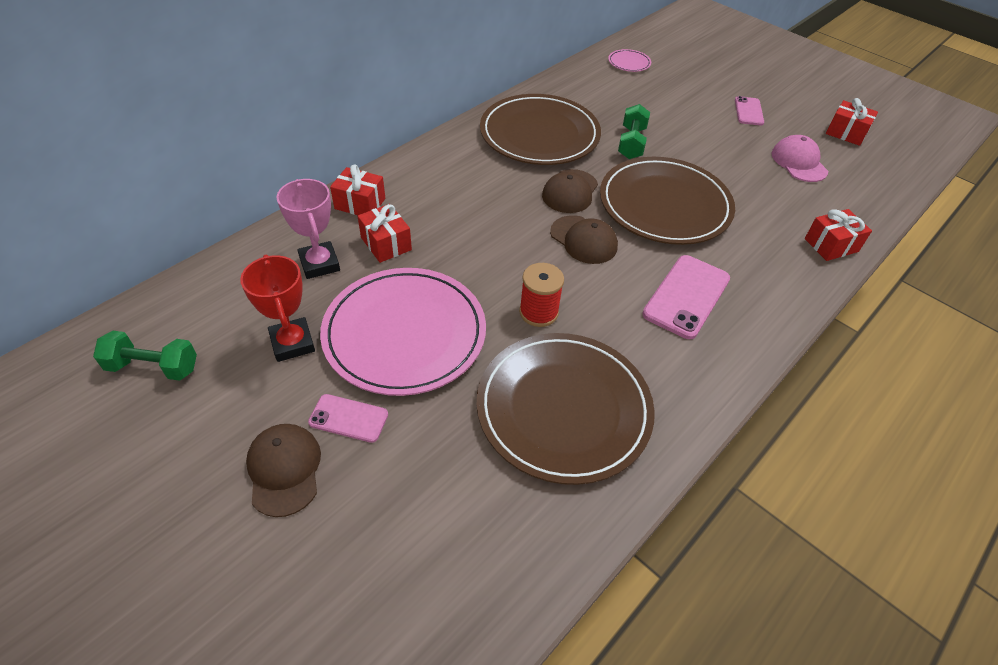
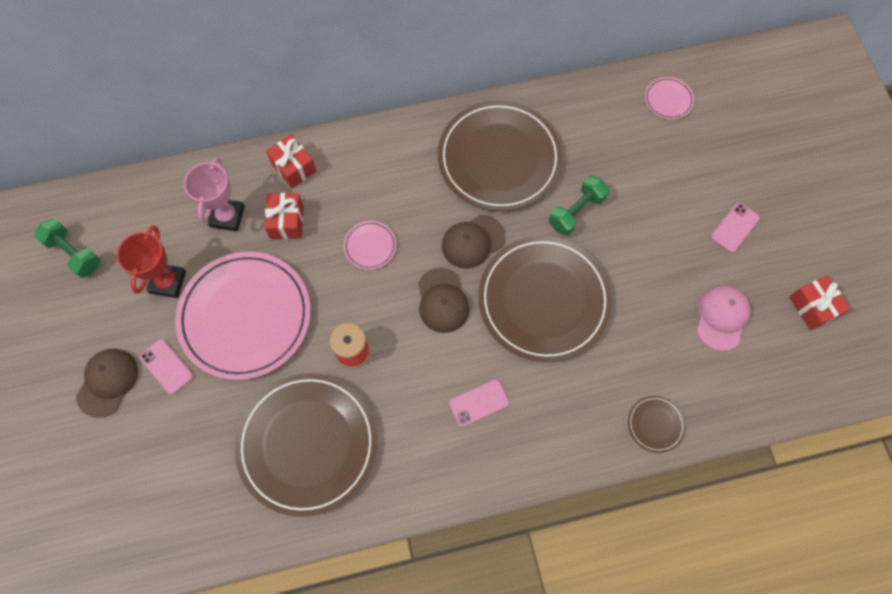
camera: 35 degrees right, 20 degrees up
pink phone [642,255,730,339] -> pink phone [449,379,509,427], size x0.59
red gift [805,209,872,261] -> brown plate [628,396,686,453]
none -> pink plate [344,221,396,270]

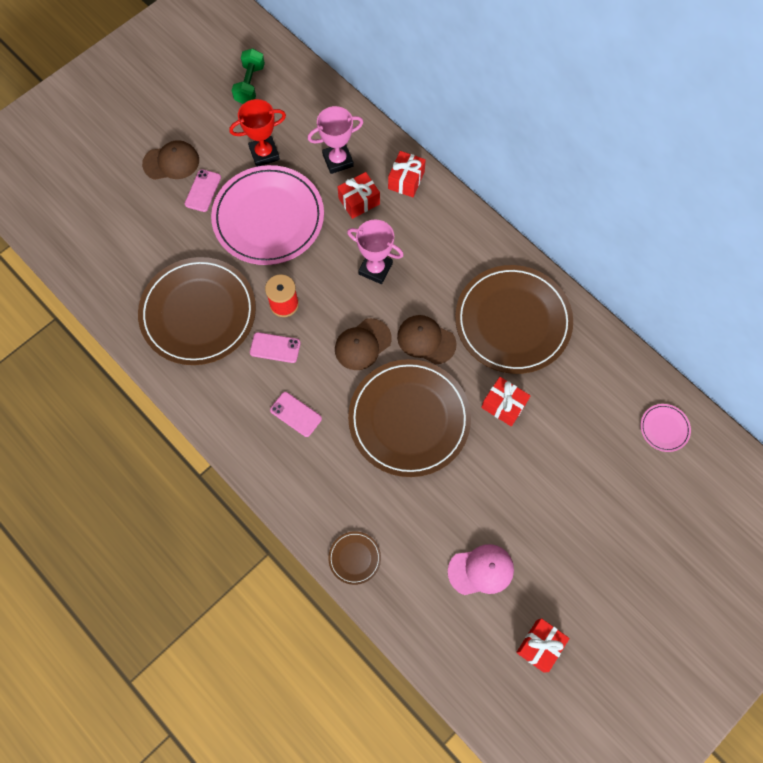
camera: 60 degrees right, 0 degrees up
pink plate [344,221,396,270] -> pink trophy [347,220,404,284]
green dumbbell [549,175,609,236] -> red gift [481,377,530,426]
pink phone [711,203,760,253] -> pink phone moved to [250,332,301,363]

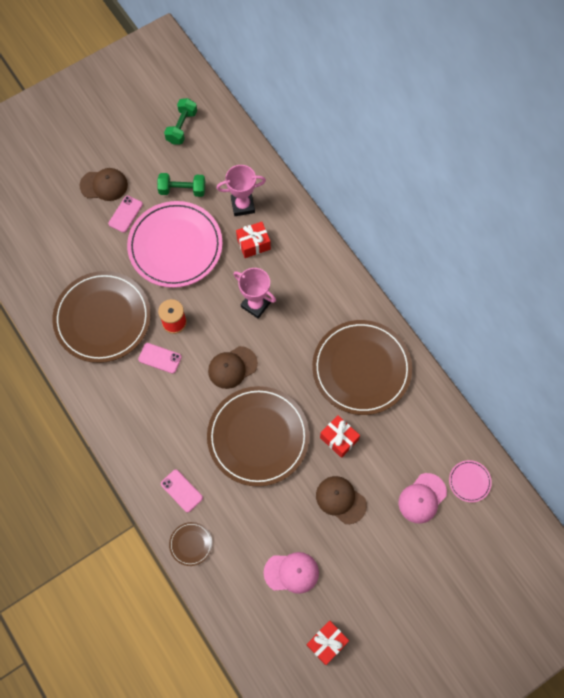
camera: 10 degrees right, 0 degrees up
red trophy [229,99,286,167] -> green dumbbell [157,173,205,197]
pink phone [270,392,322,437] -> pink phone moved to [161,470,203,512]
red gift [388,151,426,197] -> none
brown cap [397,315,457,364] -> brown cap moved to [316,476,367,524]
none -> pink cap [399,473,447,524]

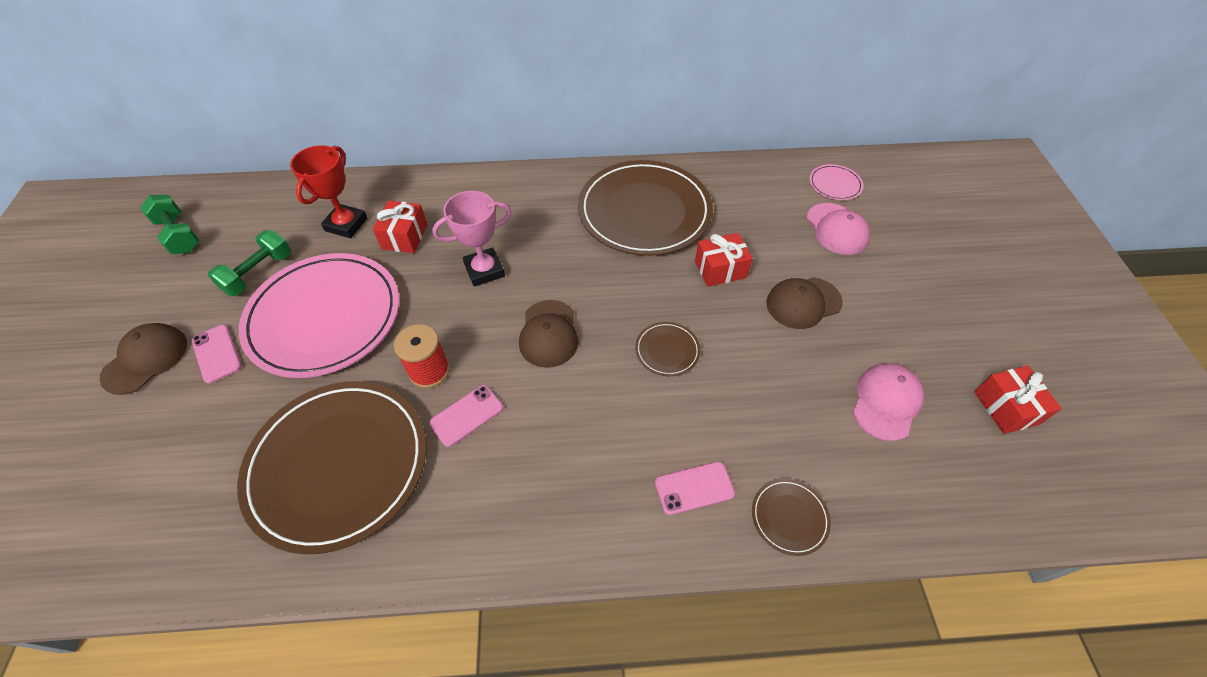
camera: 60 degrees left, 15 degrees down
brown plate [207,386,310,487] -> brown plate [635,322,700,376], size x0.41
pink trophy [217,165,266,216] -> red trophy [290,145,367,238]

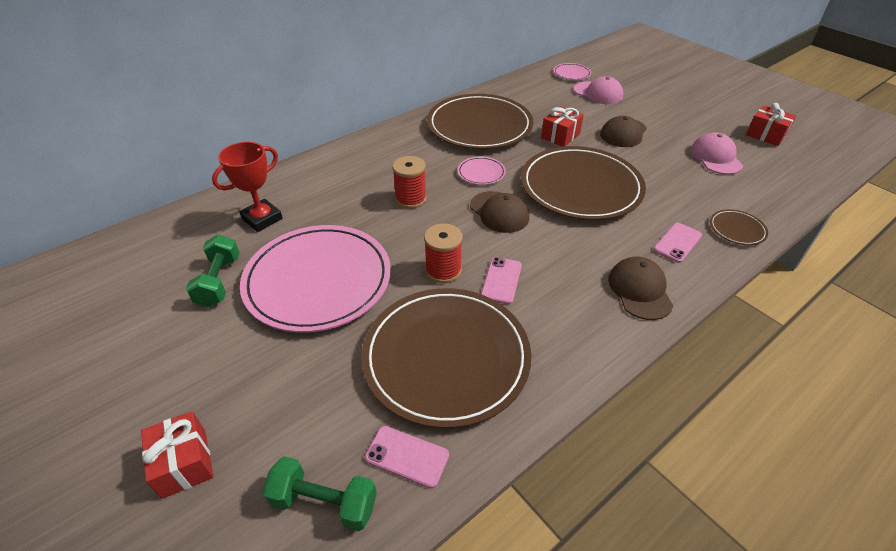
camera: 35 degrees left, 10 degrees down
brown cap [100,323,187,395] -> brown cap moved to [608,257,673,320]
green dumbbell [140,195,200,254] -> green dumbbell moved to [263,456,377,531]
pink phone [192,325,242,384] -> pink phone moved to [365,426,449,488]
red trophy [290,145,367,238] -> red trophy turned 60 degrees clockwise [212,142,283,232]
red gift [373,201,428,253] -> red gift moved to [141,411,214,499]
pink trophy [432,191,511,287] -> red spool [392,156,427,209]
brown plate [635,322,700,376] -> brown plate [521,146,646,220], size x2.45
none -> pink plate [457,157,506,185]

